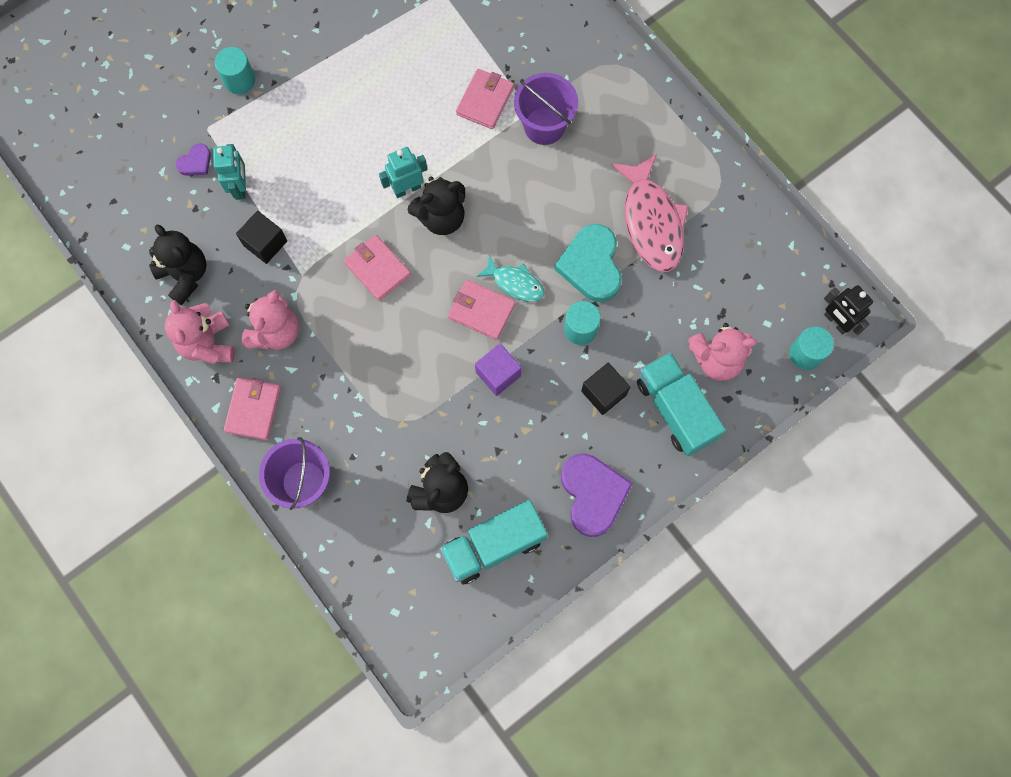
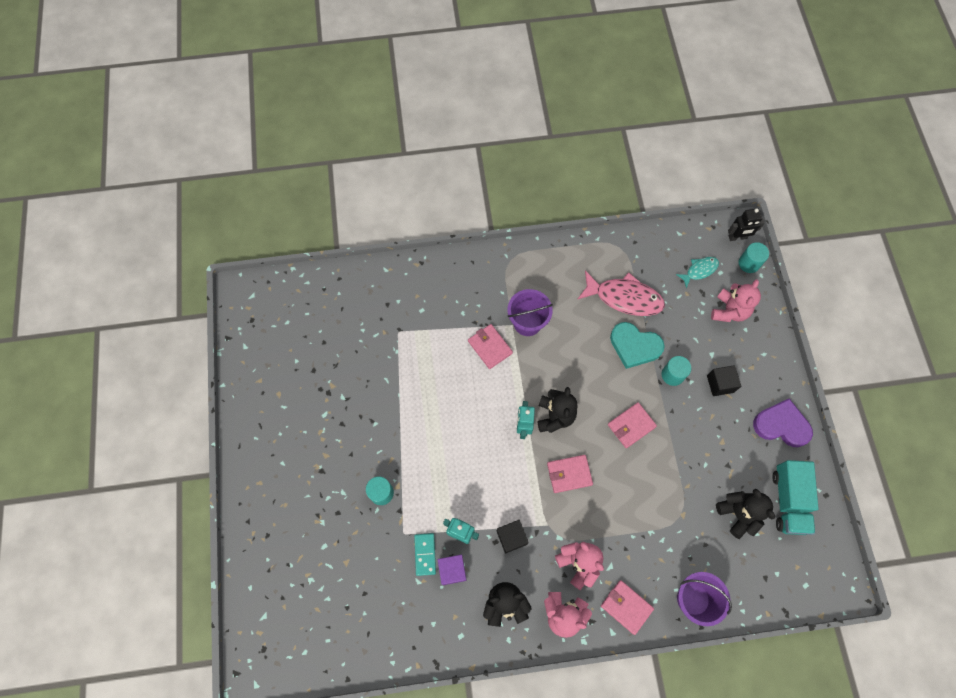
camera: 60 degrees left, 5 degrees down
purple heart [176,143,211,176] -> turquoise domino [414,533,436,576]
purple cube [475,343,522,396] -> purple cube moved to [438,555,466,585]
turquoise fish [476,255,545,302] -> turquoise fish moved to [676,257,719,288]
turquoise truck [637,352,726,456] -> none

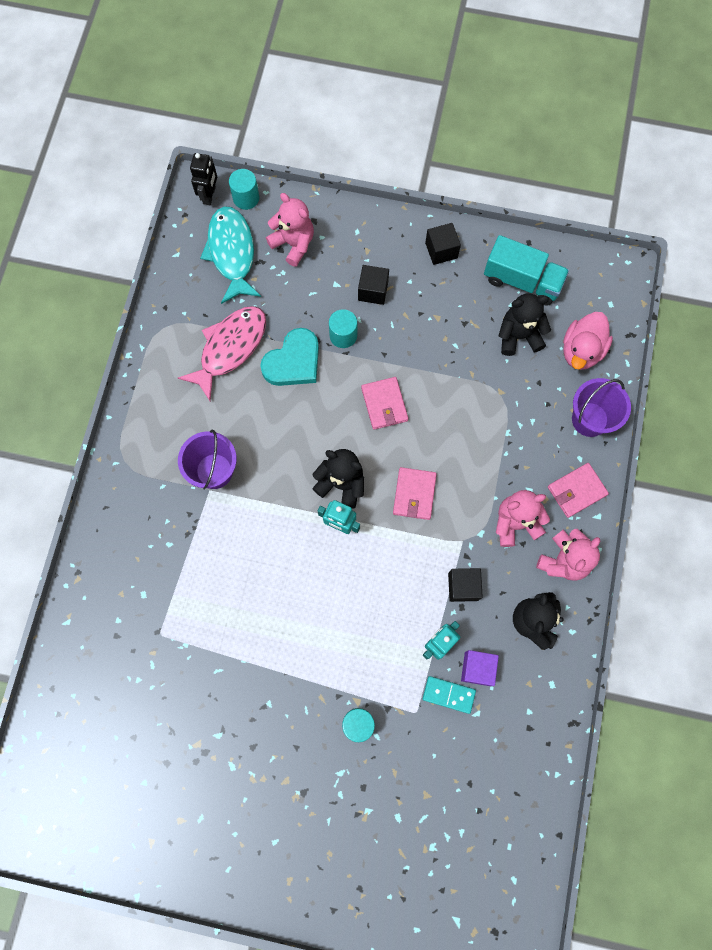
camera: 70 degrees left, 5 degrees up
pink wallet [468,324,513,369] -> none
turquoise fish [676,257,719,288] -> turquoise fish [200,206,261,304], size x1.84
purple heart [753,398,813,447] -> black cube [425,223,461,265]
none -> pink duck [563,312,613,370]

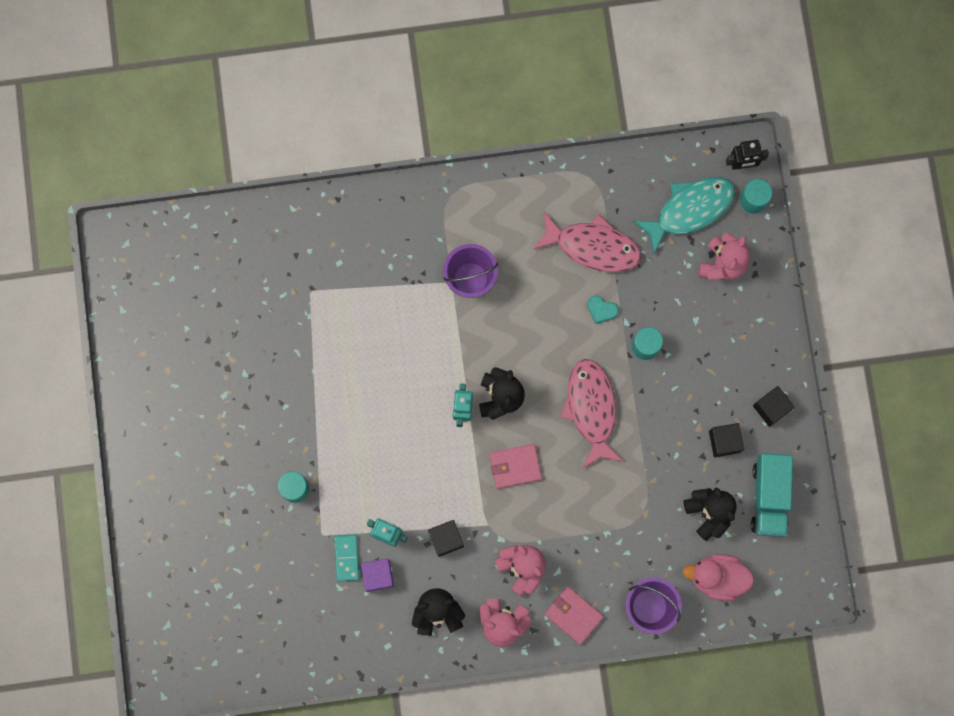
camera: 70 degrees right, 5 degrees up
turquoise heart [260,328,319,386] -> turquoise heart [587,296,619,324], size x0.49
black cube [358,265,389,305] -> black cube moved to [709,423,744,457]
pink wallet [361,377,408,430] -> pink fish [561,359,623,468]

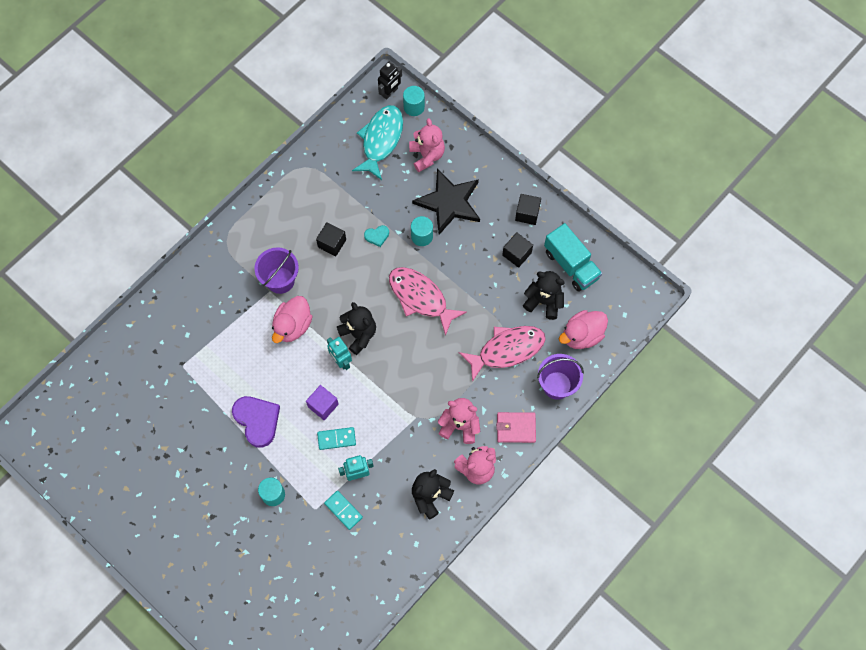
camera: 40 degrees left, 10 degrees down
purple cube [361,558,394,592] -> purple cube moved to [306,385,339,420]
black cube [428,520,464,557] -> black cube moved to [316,222,346,256]
pink wallet [489,444,542,489] -> none
pink fish [533,212,641,272] -> pink fish moved to [459,326,546,382]
none -> purple heart [232,396,280,448]
none -> pink duck [272,296,313,343]
none -> turquoise domino [317,427,356,450]
none -> black star [412,169,480,235]

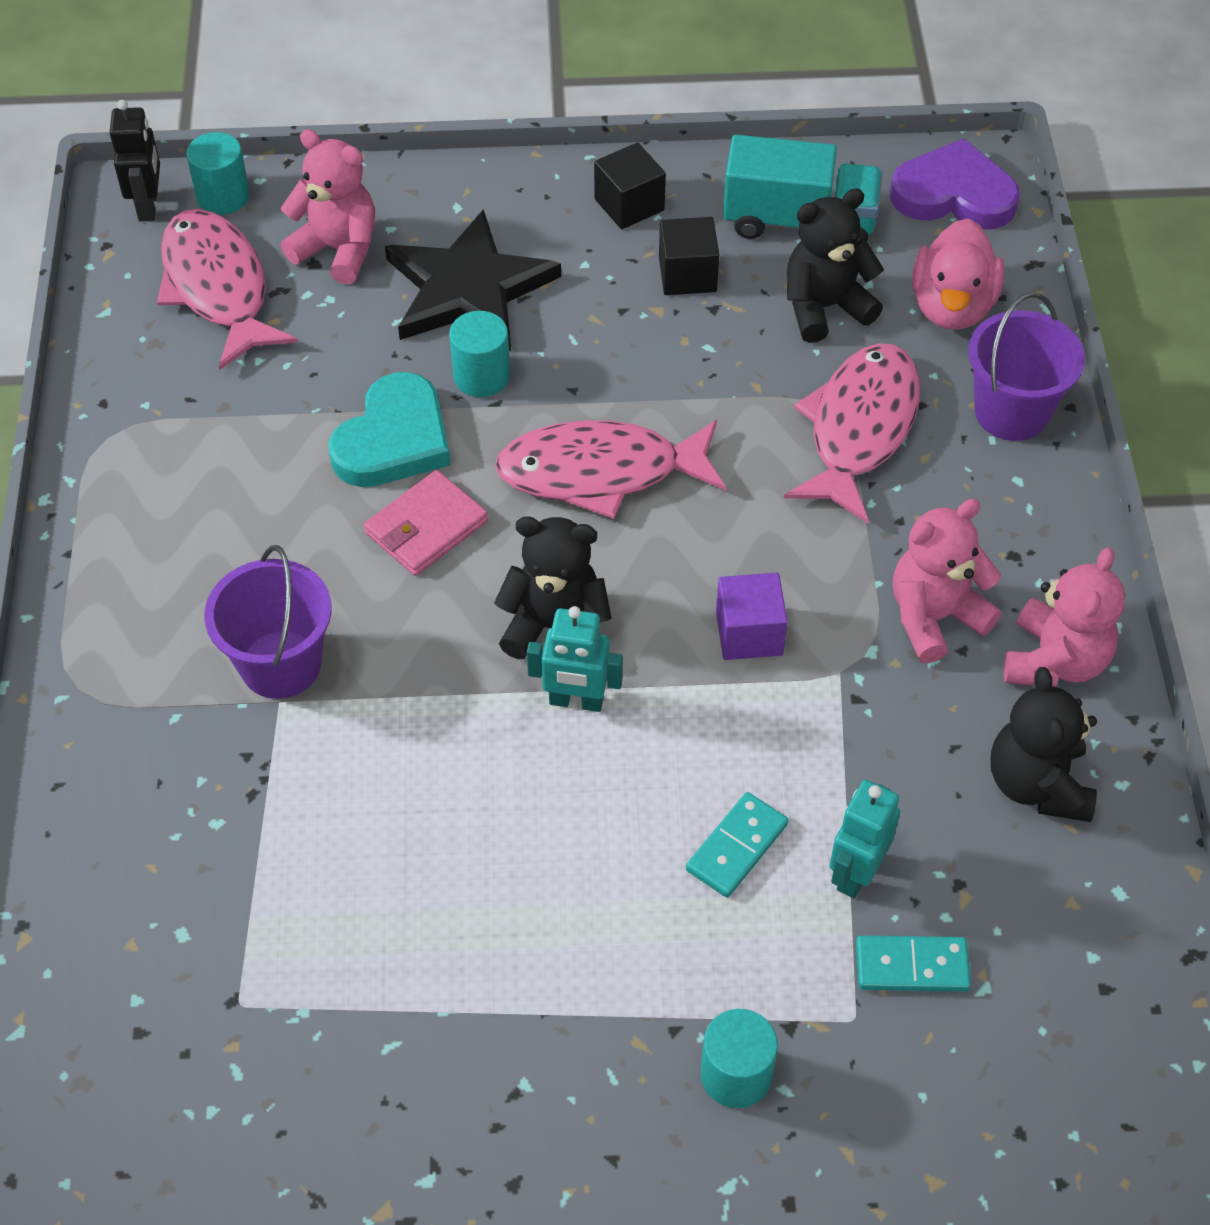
camera: 45 degrees left, 15 degrees down
purple heart [232,396,280,448] -> purple heart moved to [890,138,1020,229]
pink duck [272,296,313,343] -> none
purple cube [306,385,339,420] -> purple cube moved to [716,573,788,660]
black cube [316,222,346,256] -> none
turquoise fish [352,105,403,180] -> pink fish [157,209,298,370]
turquoise heart [364,225,389,247] -> turquoise heart [329,372,451,487], size x2.03
pink wallet [496,412,536,443] -> pink wallet moved to [364,470,488,576]

